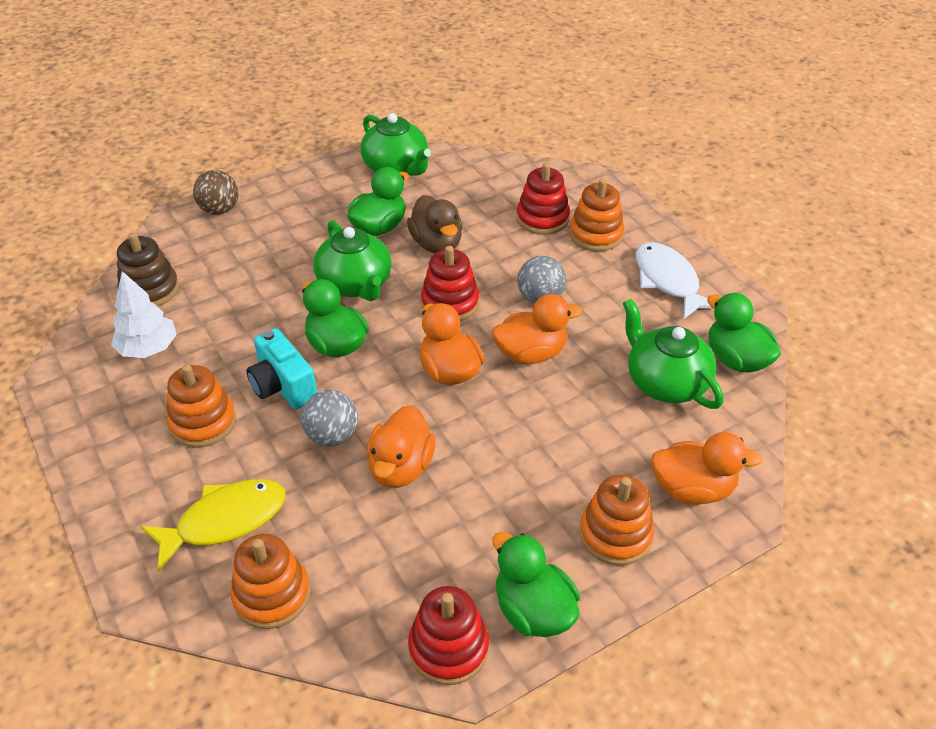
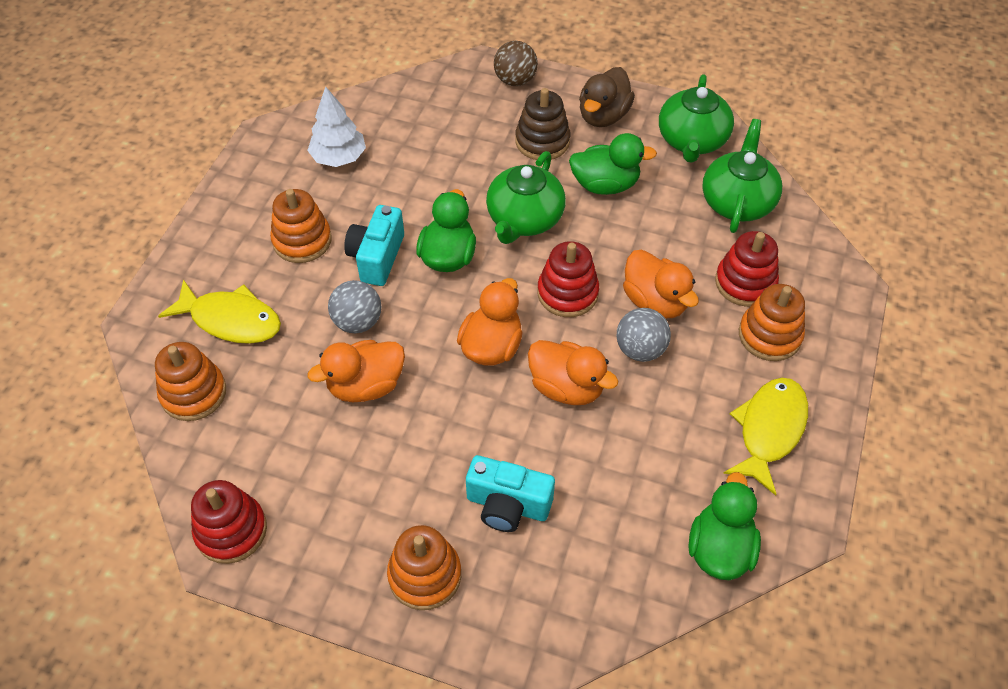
camera: 50 degrees right, 10 degrees up
brown stacking toy [117,233,179,306] -> brown stacking toy moved to [515,88,570,160]
brown duck [407,195,463,253] -> brown duck moved to [579,67,635,127]
green duck [492,532,580,637] -> none
green teapot [623,299,723,409] -> green teapot moved to [702,119,782,233]
white fish [636,242,712,320] -> yellow fish [723,378,808,496]
orange duck [651,432,763,505] -> orange duck moved to [623,250,699,318]
none -> turquoise camera [466,455,555,532]

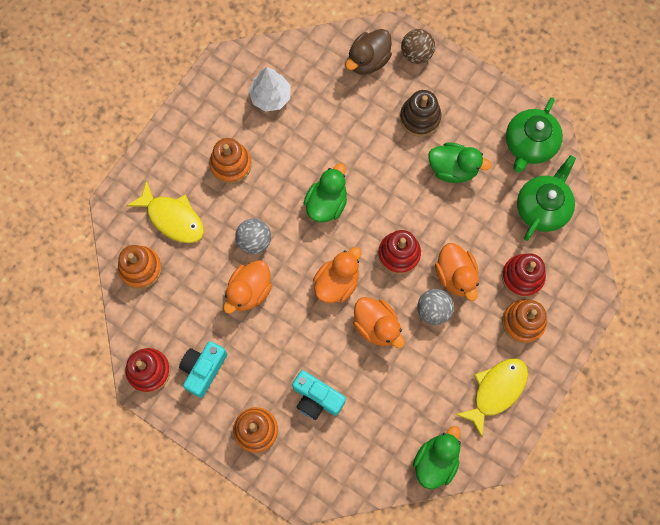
camera: 15 degrees right, 20 degrees up
orange duck [308,340,405,402] -> orange duck turned 45 degrees counterclockwise [223,260,272,314]
turquoise camera [344,205,404,286] -> turquoise camera moved to [179,341,227,398]
green teapot [486,151,566,244] -> none
brown duck [579,67,635,127] -> brown duck moved to [346,29,392,75]

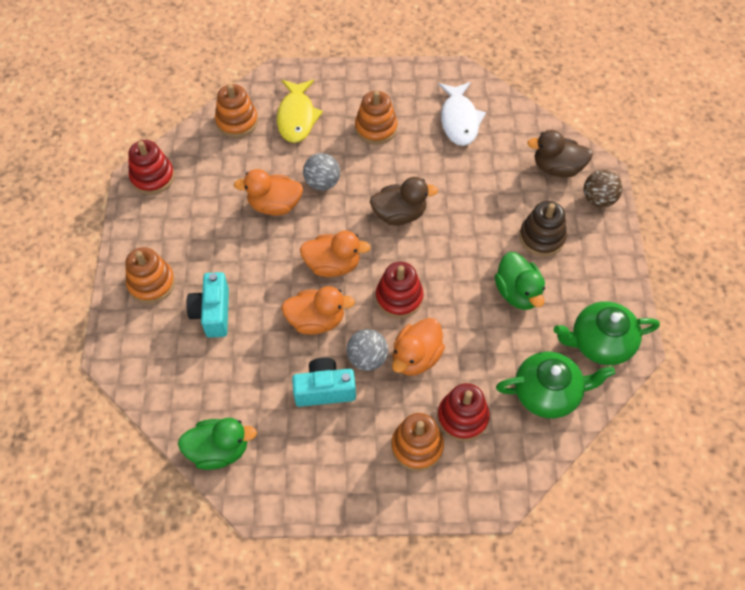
camera: 55 degrees right, 15 degrees down
turquoise camera [179,341,227,398] -> turquoise camera moved to [292,357,356,407]
white tree [249,67,291,112] -> white fish [438,82,486,146]
green duck [304,163,347,222] -> brown duck [370,177,438,226]
orange duck [353,297,405,348] -> orange duck turned 105 degrees counterclockwise [281,286,355,335]
yellow fish [455,358,528,437] -> none

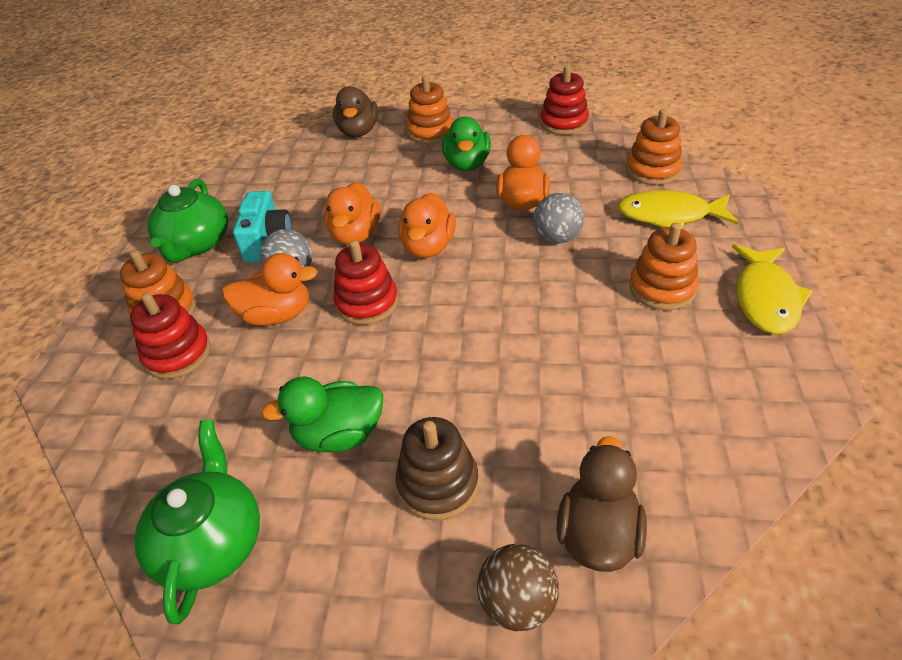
camera: 100 degrees right, 15 degrees down
green duck [178,418,257,470] -> green duck moved to [442,117,491,171]
turquoise camera [186,272,229,338] -> none
brown duck [370,177,438,226] -> brown duck moved to [333,86,378,137]
orange duck [392,318,445,376] -> orange duck turned 135 degrees clockwise [222,253,318,326]
white fish [438,82,486,146] -> none
green teapot [496,351,615,418] -> green teapot moved to [147,179,228,262]
none -> yellow fish [732,244,813,334]

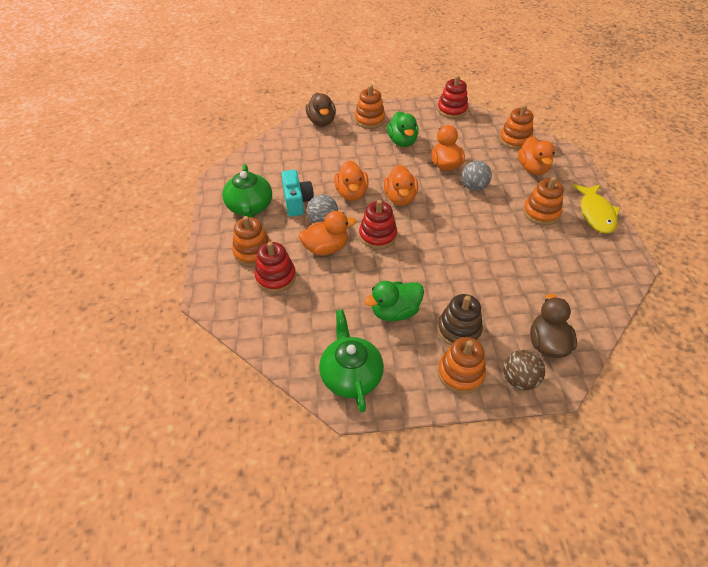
camera: 15 degrees left, 5 degrees up
yellow fish [617,190,739,229] -> orange duck [518,137,555,175]
none -> orange stacking toy [438,337,486,394]

